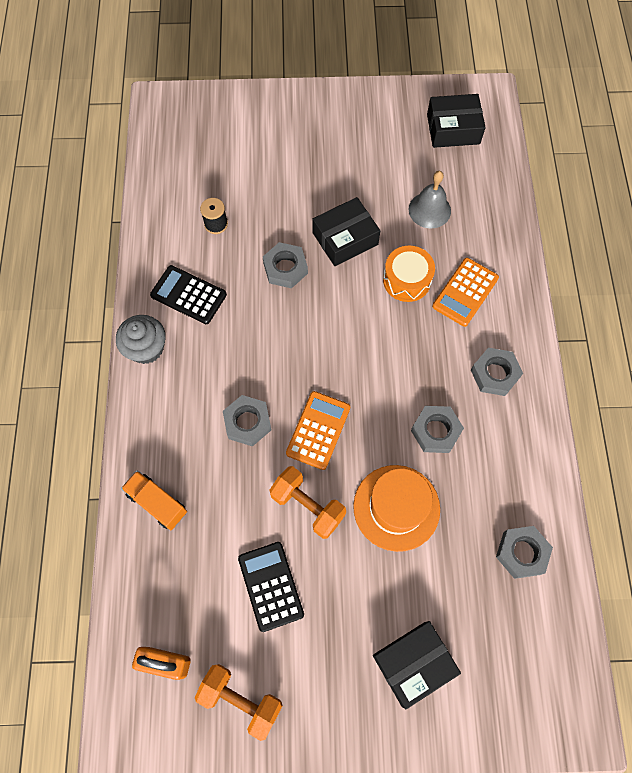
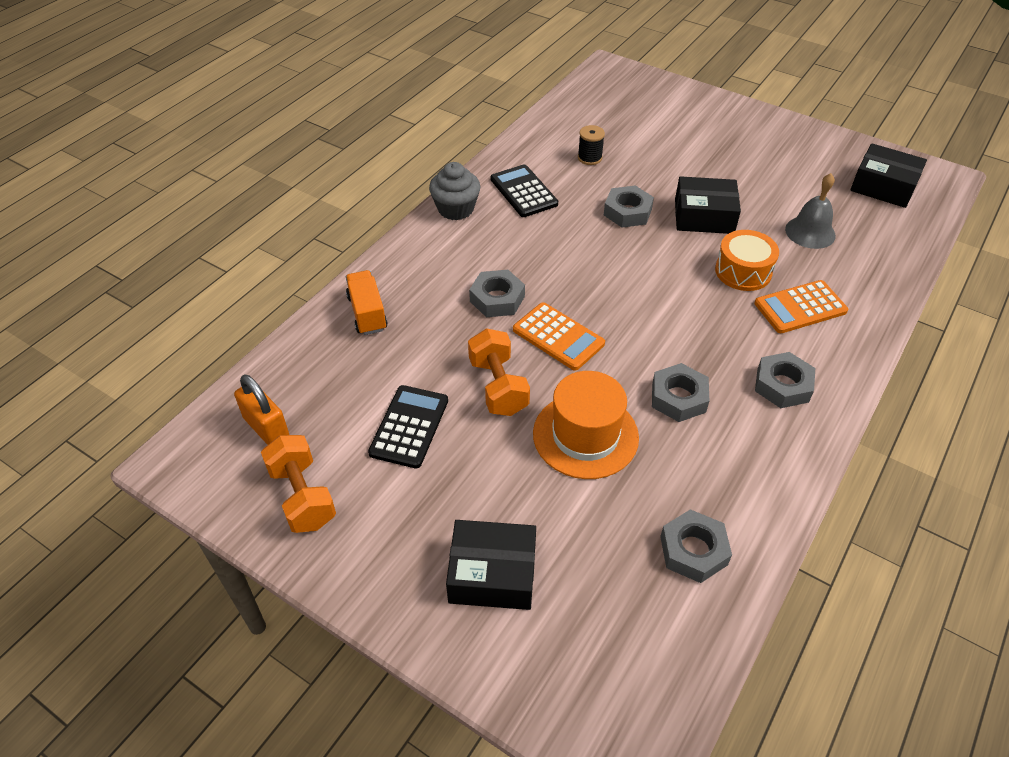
camera: 35 degrees right, 20 degrees down
orange calculator [286,391,350,470] -> orange calculator turned 75 degrees clockwise [513,303,605,371]

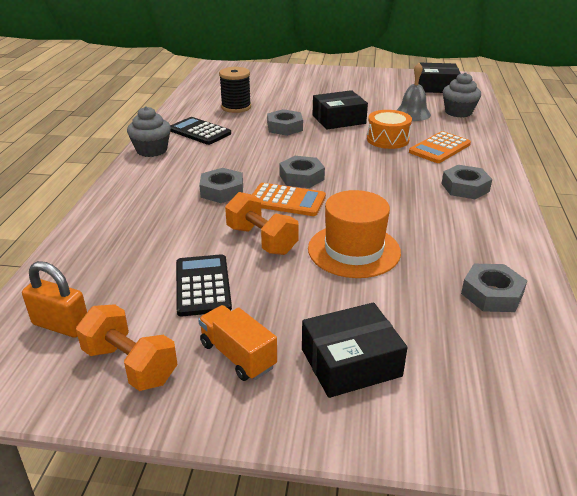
camera: 25 degrees left, 15 degrees down
orange truck [346,270,388,335] -> orange truck moved to [198,305,277,381]
black spool [578,125,605,165] -> black spool [219,67,251,113], size x1.57
grey nut [652,363,709,422] -> grey nut moved to [279,156,325,188]
none -> grey cupcake [443,72,481,117]

